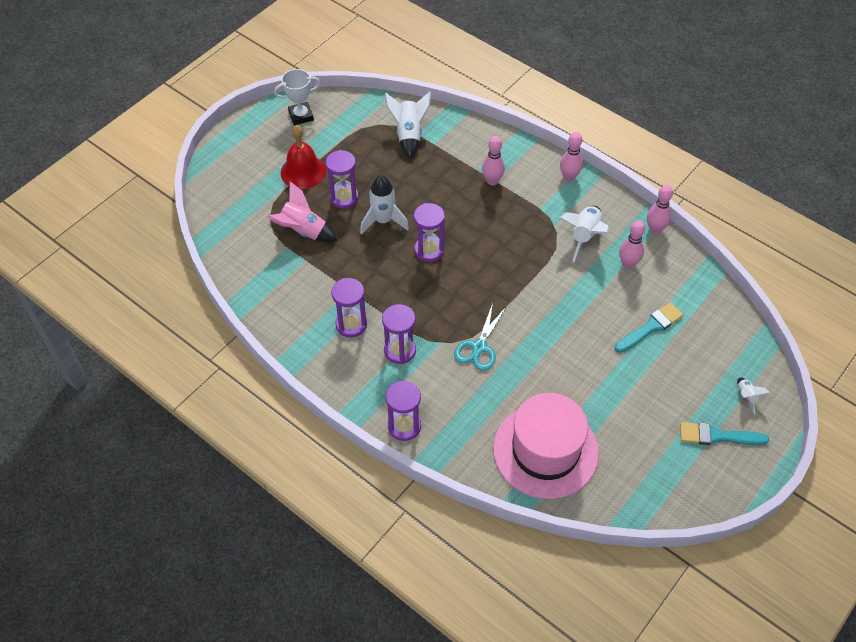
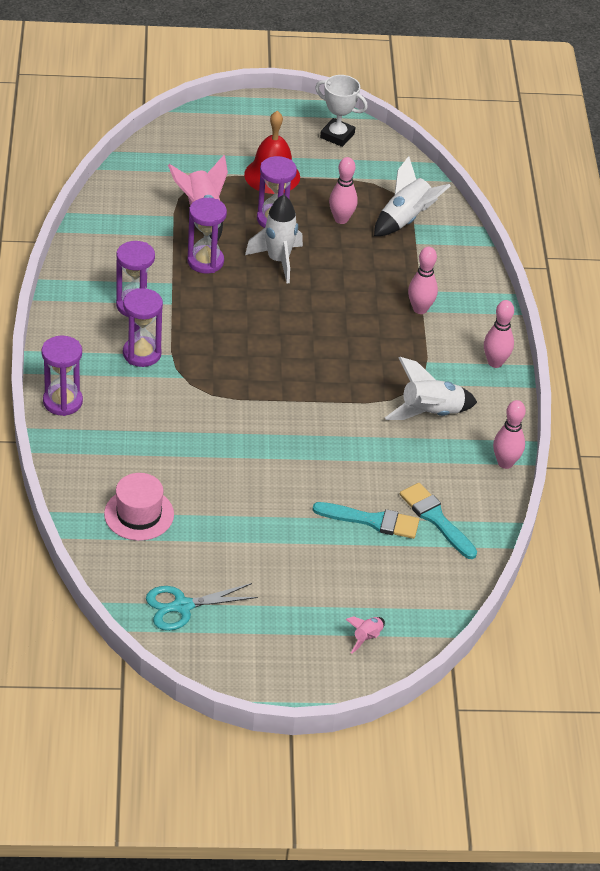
camera: 45 degrees right, 10 degrees down
purple hourglass [414,203,445,262] -> purple hourglass moved to [187,198,227,273]
turquoise scissors [454,303,506,371] -> turquoise scissors moved to [146,583,258,631]
pink hat [493,393,599,499] -> pink hat [104,473,174,541], size x0.54
pink bowling pin [619,220,645,269] -> pink bowling pin moved to [329,157,358,224]
turquoise brush [680,422,769,445] -> turquoise brush moved to [400,483,477,559]
white rocket [737,378,770,414] -> pink rocket [346,616,385,654]

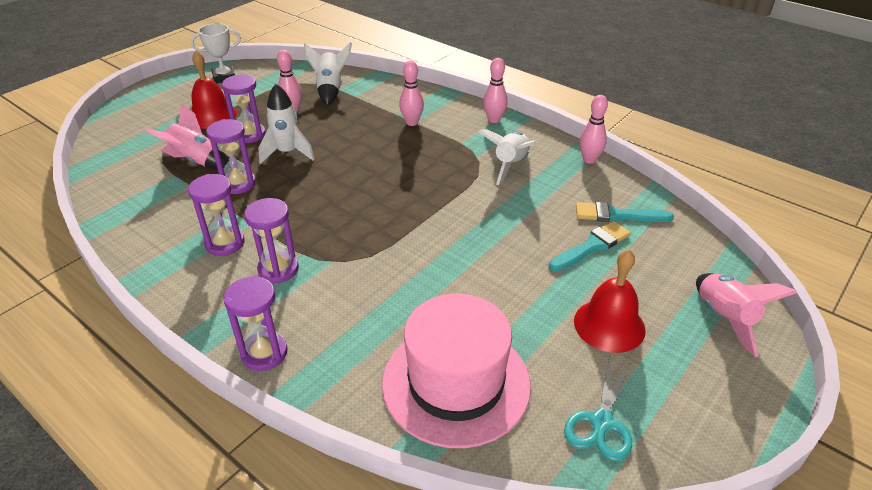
camera: 45 degrees left, 5 degrees down
pink hat [104,473,174,541] -> pink hat [382,294,531,448], size x1.84
pink rocket [346,616,385,654] -> pink rocket [696,273,797,357], size x1.95
none -> red bell [574,249,646,353]

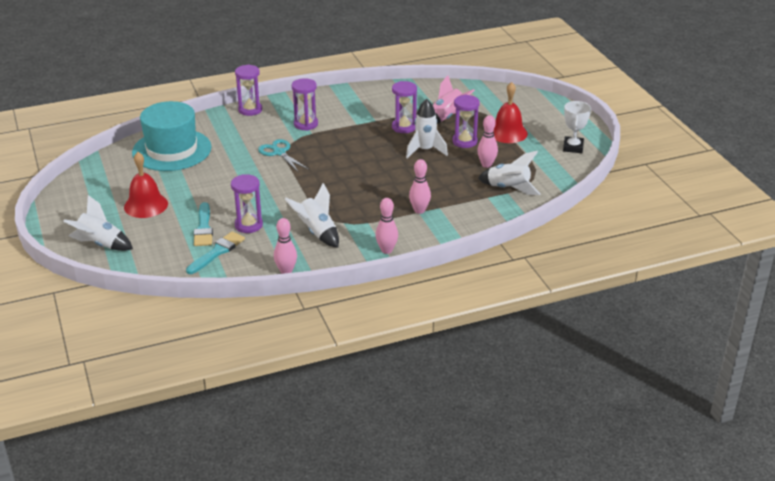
camera: 120 degrees right, 5 degrees down
purple hourglass [188,174,244,256] -> purple hourglass moved to [231,174,263,233]
pink hat [382,294,531,448] -> turquoise hat [132,101,212,171]
turquoise scissors [564,355,632,461] -> turquoise scissors moved to [258,139,308,173]
pink rocket [696,273,797,357] -> white rocket [63,195,133,251]

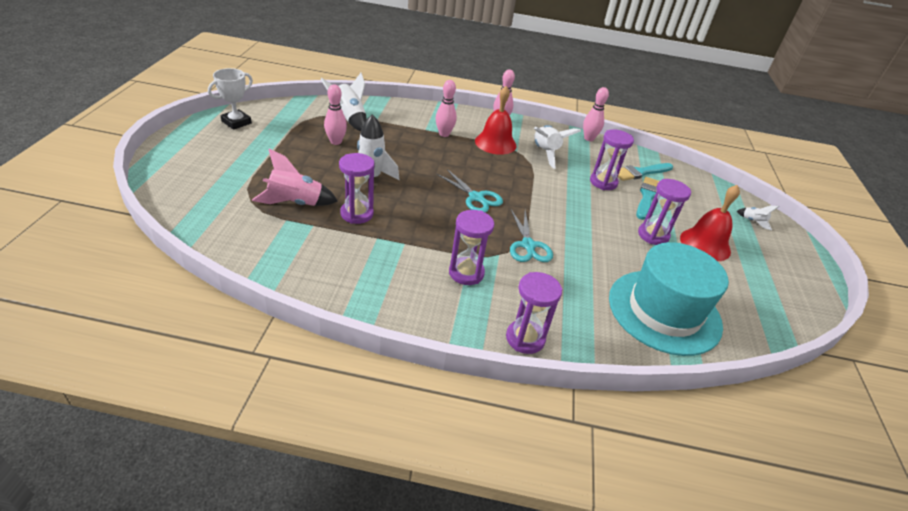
camera: 155 degrees left, 5 degrees up
white rocket [63,195,133,251] -> white rocket [737,206,779,230], size x0.51
purple hourglass [452,95,480,148] -> purple hourglass moved to [638,179,691,245]
red bell [493,82,528,143] -> red bell moved to [475,86,516,155]
none -> turquoise scissors [437,169,503,213]

